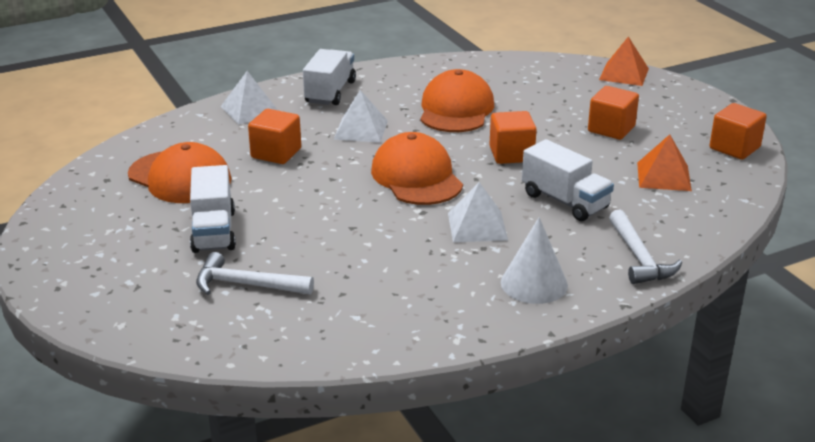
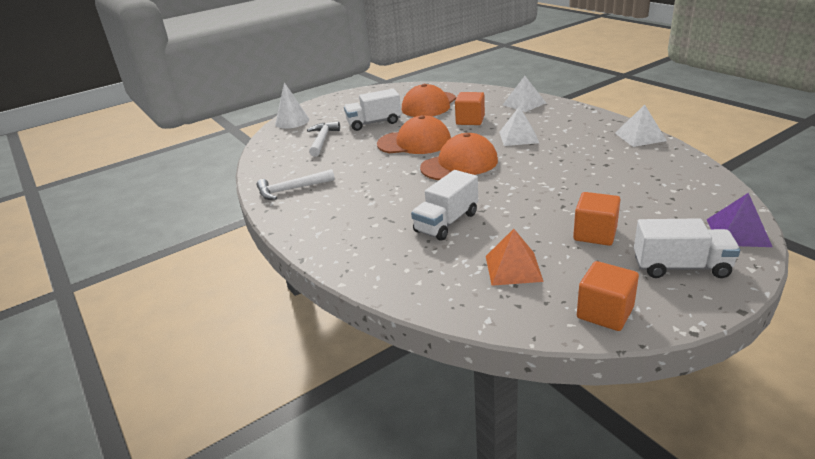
camera: 85 degrees right, 0 degrees up
white truck [303,49,356,105] -> white truck moved to [634,218,740,278]
orange cap [421,69,494,132] -> orange cap moved to [377,115,451,154]
white pyramid [448,182,508,242] -> white pyramid moved to [615,105,667,147]
orange cube [490,111,537,164] -> none
white cone [501,217,568,304] -> white cone moved to [275,82,309,129]
orange pyramid [599,37,649,86] -> purple pyramid [707,193,772,247]
white hammer [609,210,682,284] -> white hammer moved to [257,169,335,200]

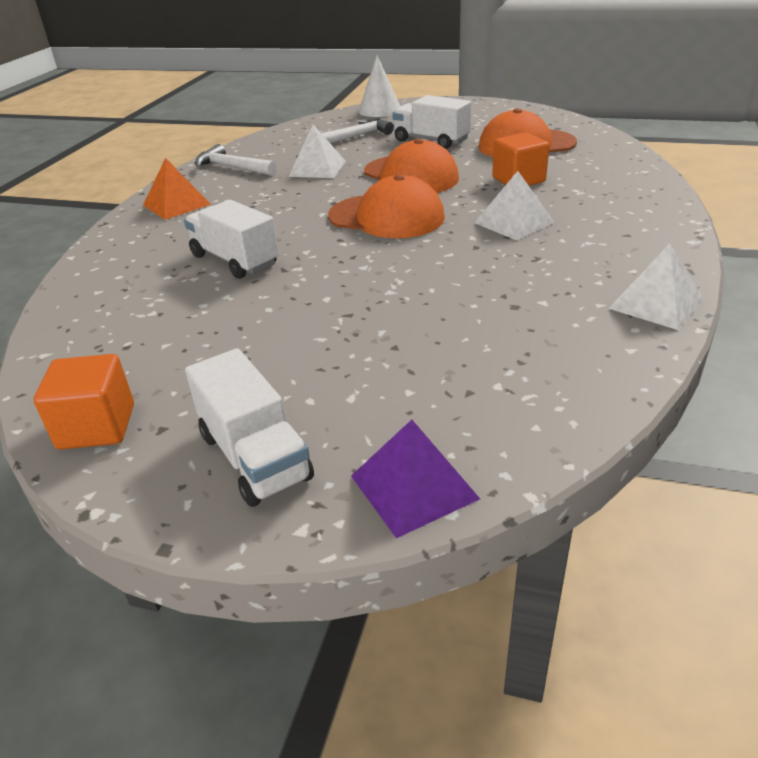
camera: 50 degrees right, 5 degrees up
white truck [411,170,478,241] -> white truck turned 45 degrees clockwise [184,200,279,279]
orange pyramid [486,229,544,286] -> orange pyramid moved to [143,158,211,220]
white pyramid [503,76,546,112] -> white pyramid moved to [289,125,346,178]
orange cube [573,192,620,246] -> none

